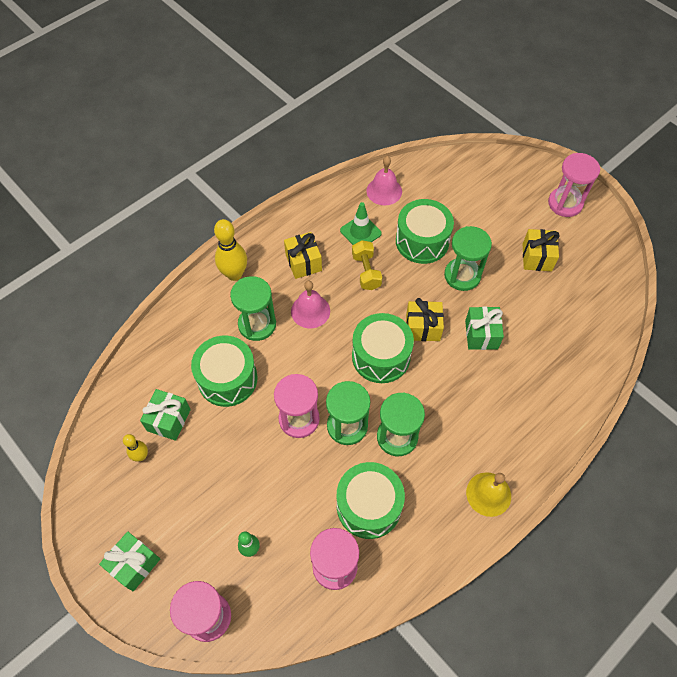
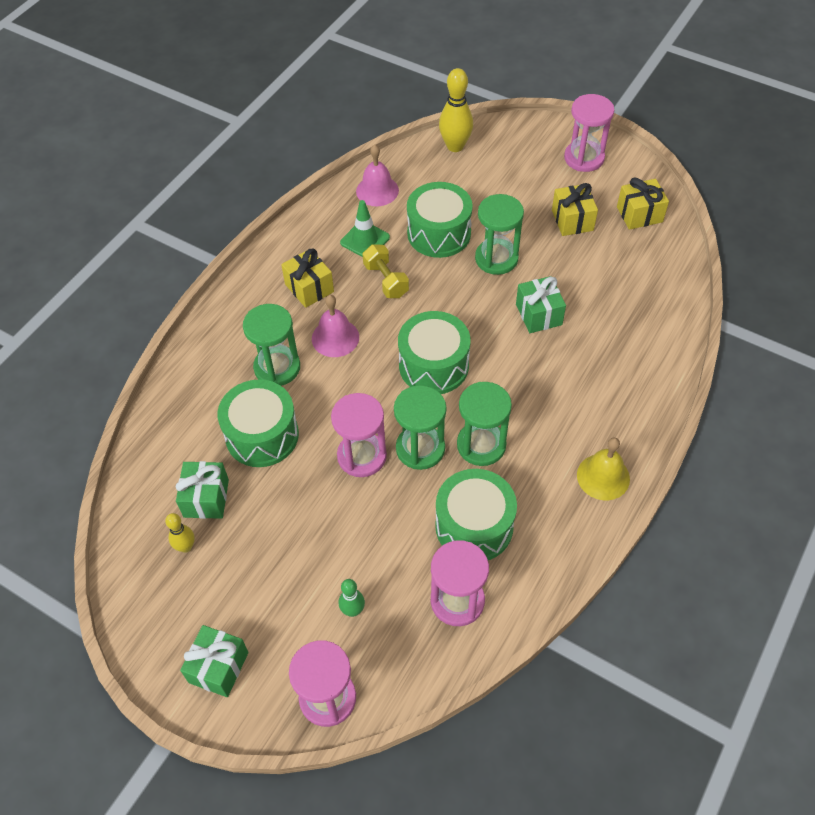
camera: 15 degrees left, 5 degrees down
yellow bowling pin [214,219,247,281] -> yellow bowling pin moved to [439,68,473,152]
yellow gift [406,298,444,341] -> yellow gift moved to [617,178,669,230]

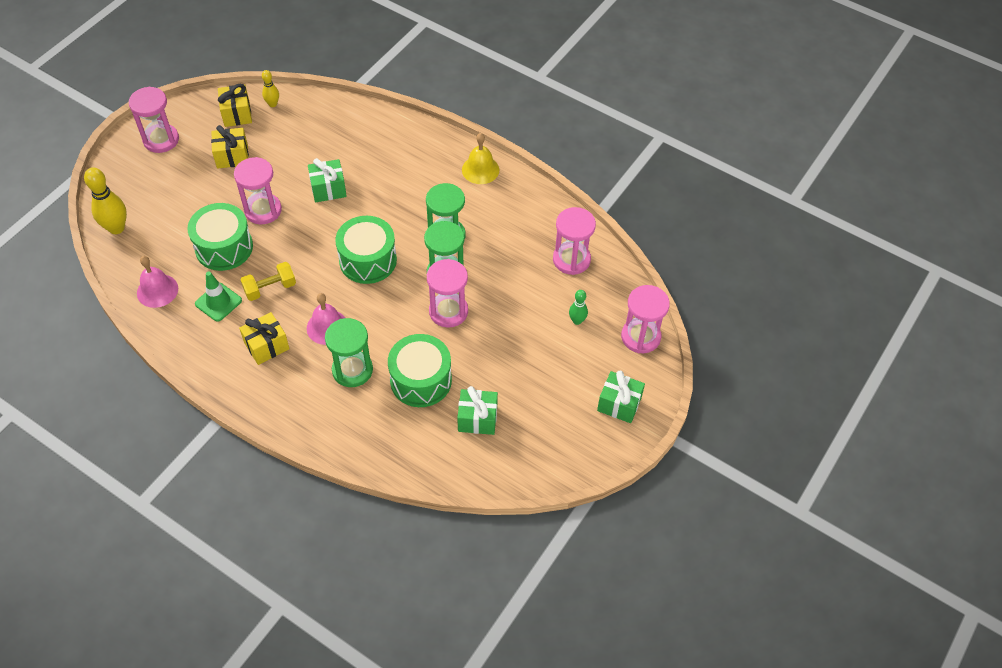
camera: 90 degrees left, 0 degrees up
yellow bowling pin [165,513,195,553] -> yellow bowling pin moved to [262,70,279,107]
green drum [435,469,517,560] -> none
green hourglass [475,194,524,275] -> pink hourglass [234,157,282,224]

